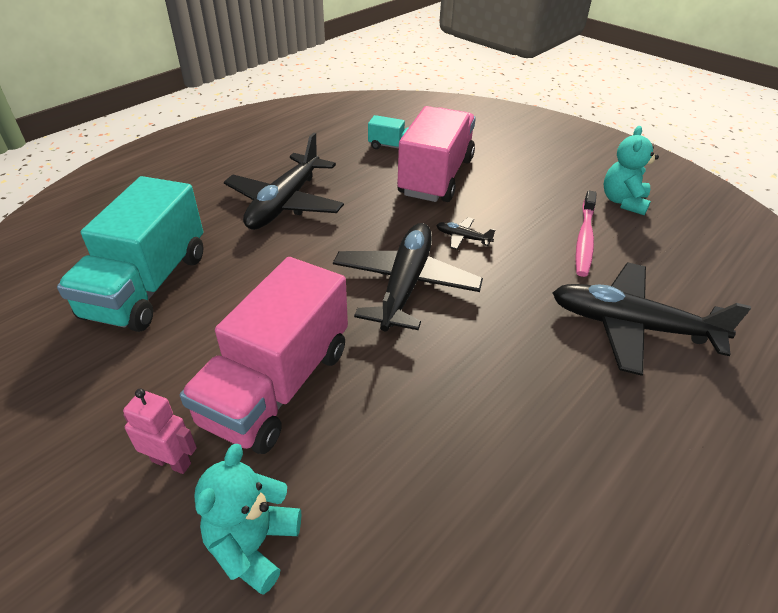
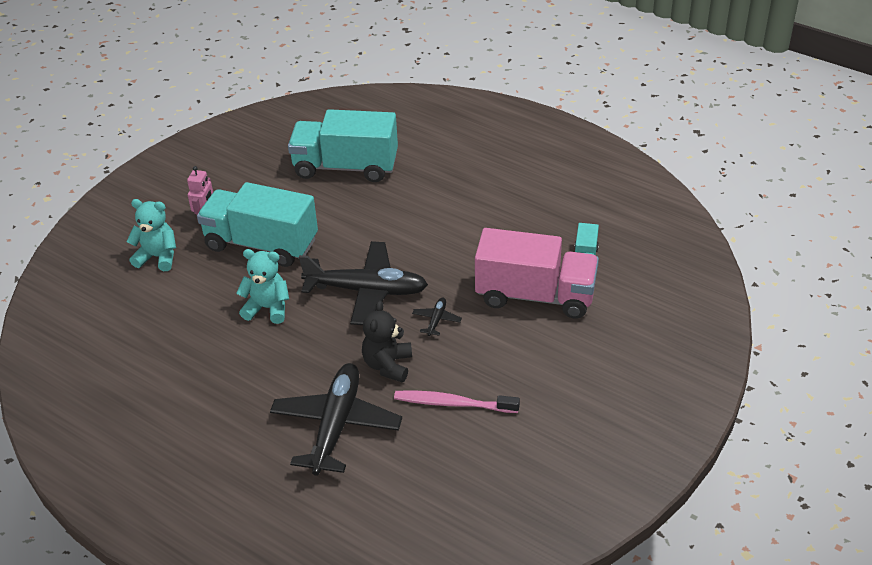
camera: 85 degrees right, 0 degrees up
pink truck [180,257,348,454] -> turquoise truck [197,182,318,267]
black plane [224,133,344,230] -> none
turquoise teddy bear [603,126,659,215] -> turquoise teddy bear moved to [236,249,289,324]
none -> black teddy bear [362,300,412,382]

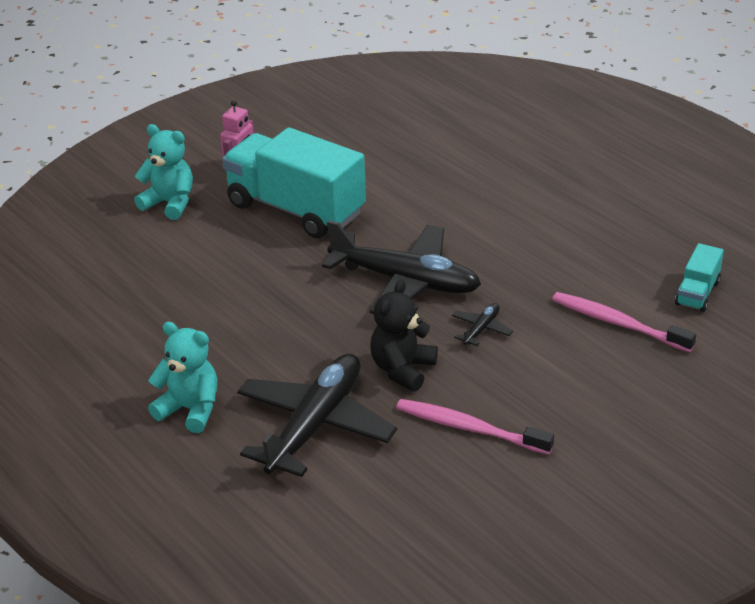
camera: 15 degrees right, 5 degrees down
turquoise teddy bear [236,249,289,324] -> turquoise teddy bear moved to [148,322,217,433]
turquoise truck [288,109,398,182] -> none
pink truck [475,228,599,319] -> pink toothbrush [552,292,696,352]

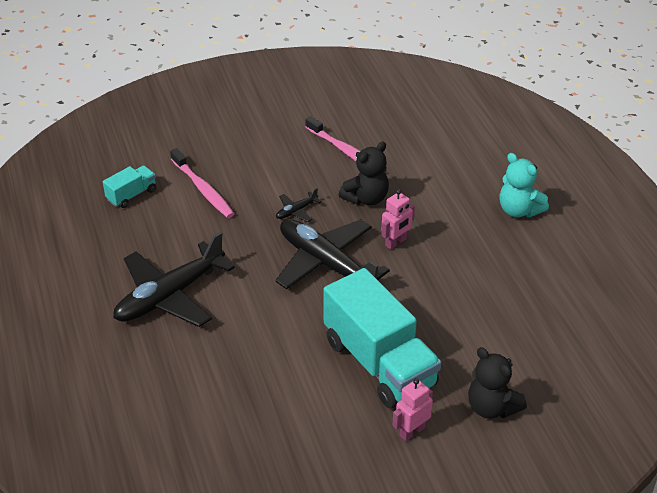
camera: 160 degrees left, 5 degrees up
turquoise teddy bear [134,124,193,220] -> black teddy bear [468,347,527,419]
black plane [237,354,397,477] -> black plane moved to [113,232,235,327]
none -> pink robot [381,189,415,250]

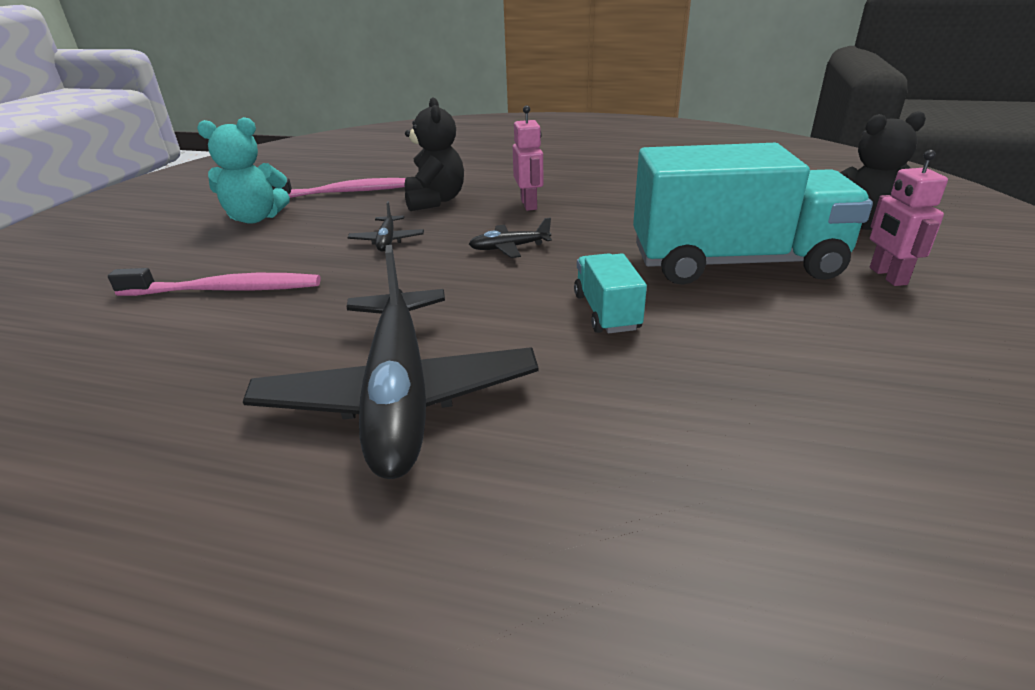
camera: 55 degrees left, 10 degrees down
turquoise truck [103,166,156,208] -> turquoise truck moved to [574,253,647,333]
black plane [275,219,390,289] -> black plane [469,217,552,258], size x0.41
turquoise teddy bear [499,153,549,218] -> turquoise teddy bear moved to [197,117,290,224]

